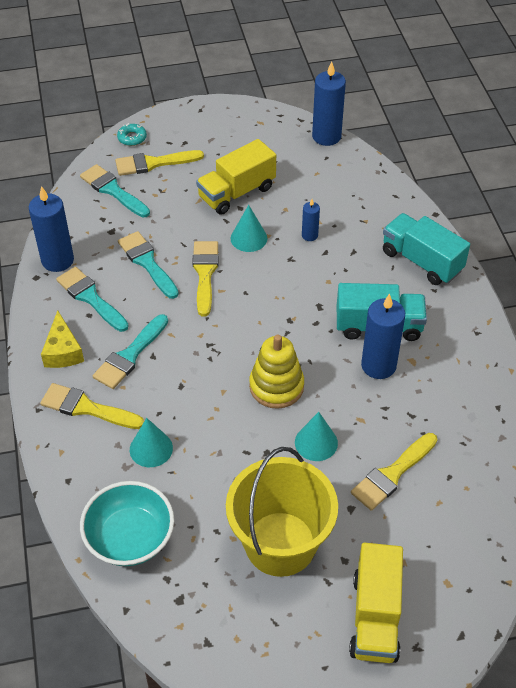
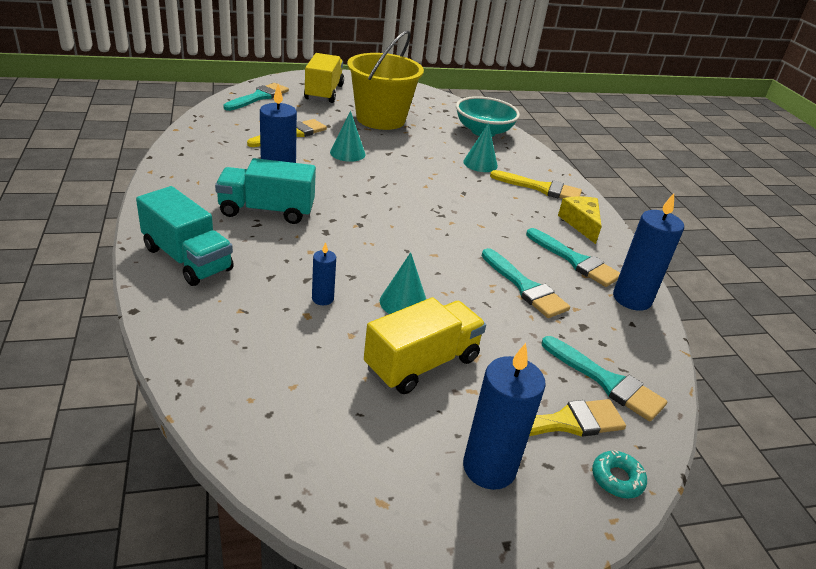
camera: 175 degrees right, 15 degrees down
turquoise brush [93,314,168,389] -> turquoise brush moved to [223,83,289,111]
yellow brush [192,241,219,316] -> none
yellow stacking toy [249,335,304,409] -> none
blue candle [312,61,346,146] -> blue candle moved to [463,343,546,490]

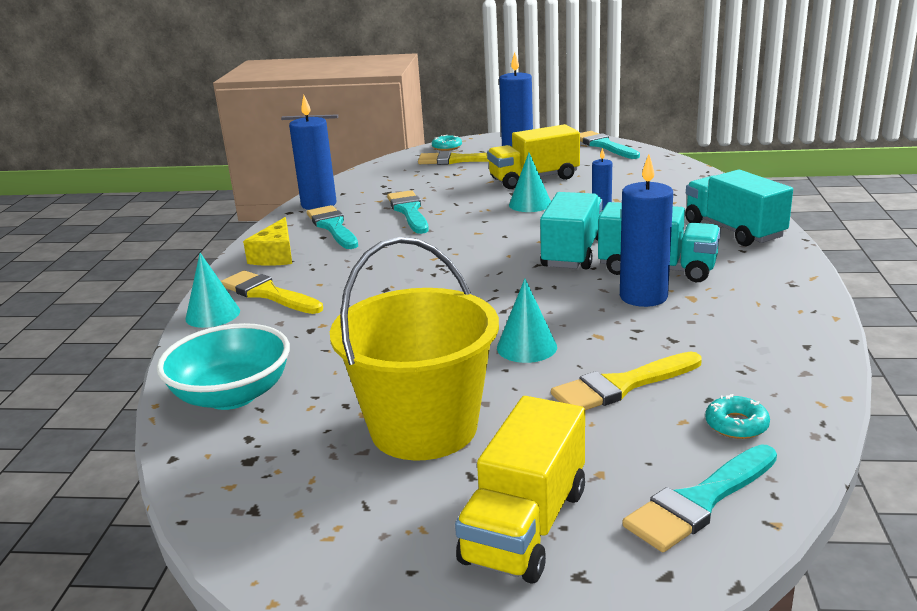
camera: 155 degrees left, 10 degrees down
turquoise cone [463,123,498,172] -> turquoise cone moved to [185,253,240,328]
turquoise brush [542,336,667,421] -> turquoise brush moved to [580,131,640,159]
none -> turquoise truck [540,192,603,269]
none -> turquoise donut [705,394,770,439]

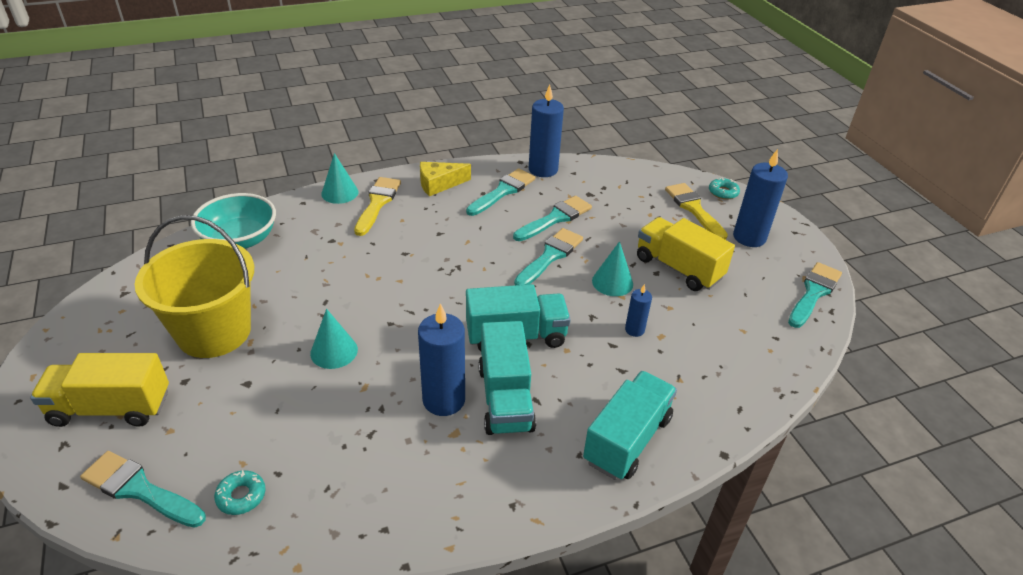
camera: 60 degrees right, 15 degrees up
yellow brush [551,352,702,410] -> none
none -> turquoise brush [514,228,583,285]

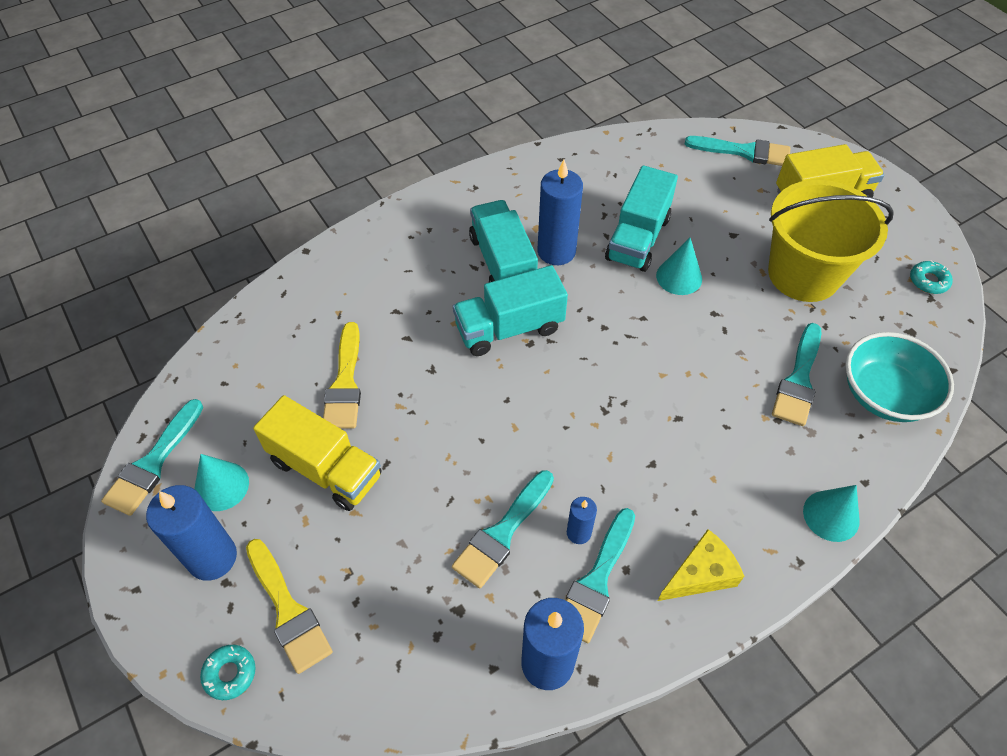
camera: 170 degrees right, 15 degrees up
turquoise donut [214,470,266,515] -> turquoise donut moved to [910,261,953,294]
yellow brush [354,177,401,236] -> yellow brush moved to [323,322,361,429]
turquoise brush [514,228,583,285] -> turquoise brush moved to [772,323,821,426]
turquoise truck [583,371,677,480] -> turquoise truck moved to [605,165,678,272]
turquoise cone [592,241,633,296] -> turquoise cone moved to [194,454,249,511]
blue candle [625,284,652,337] -> blue candle moved to [567,497,597,544]

